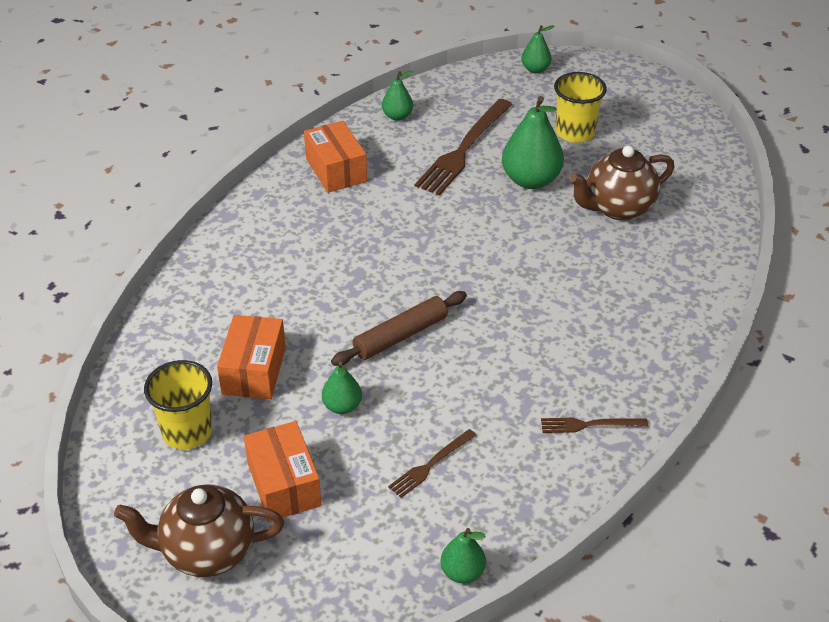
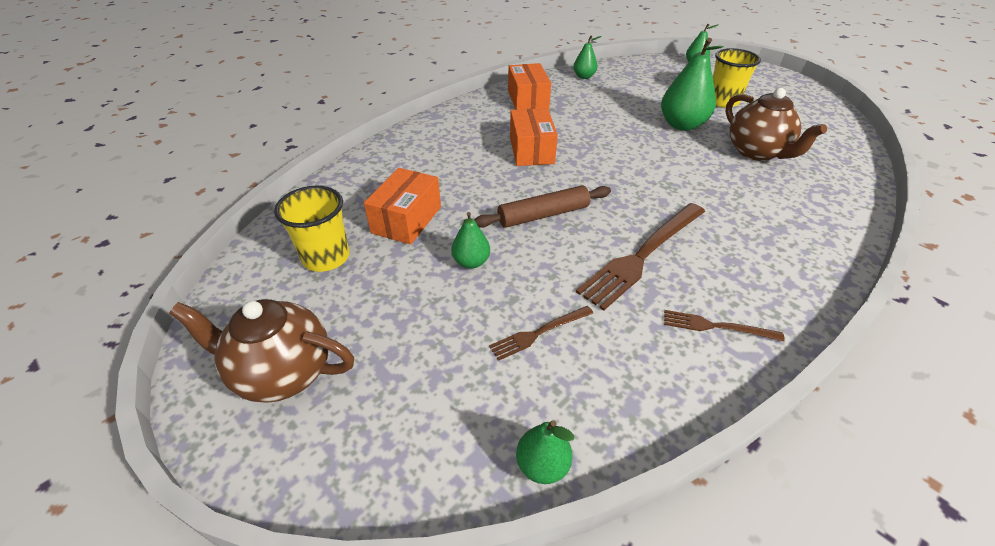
camera: 15 degrees right, 0 degrees up
orange box [244,421,322,522] -> orange box moved to [510,108,558,166]
brown fork [415,99,512,196] -> brown fork moved to [576,203,705,311]
brown teapot [569,145,674,220] -> brown teapot turned 105 degrees counterclockwise [725,88,827,161]

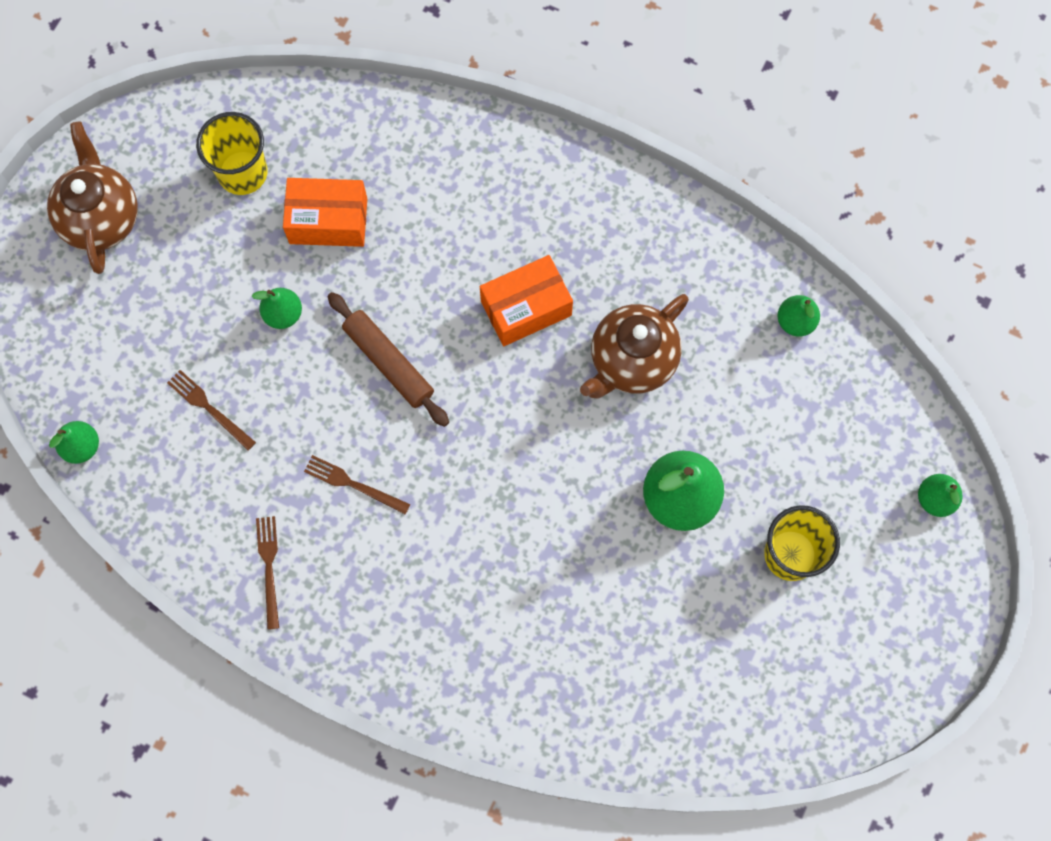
camera: 70 degrees right, 30 degrees up
orange box [508,63,551,110] -> none
brown fork [576,203,705,311] -> brown fork [304,455,411,515], size x0.51
brown teapot [725,88,827,161] -> brown teapot moved to [580,294,689,399]

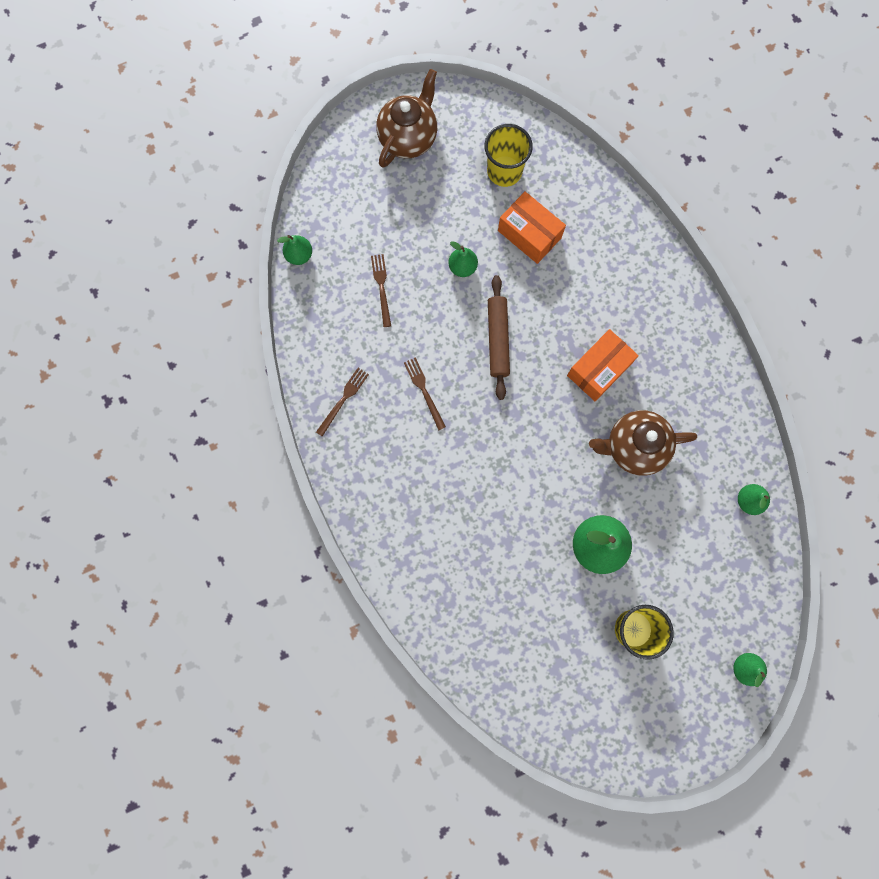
camera: 40 degrees right, 5 degrees up
orange box [480,255,573,346] -> orange box turned 60 degrees counterclockwise [567,329,639,401]

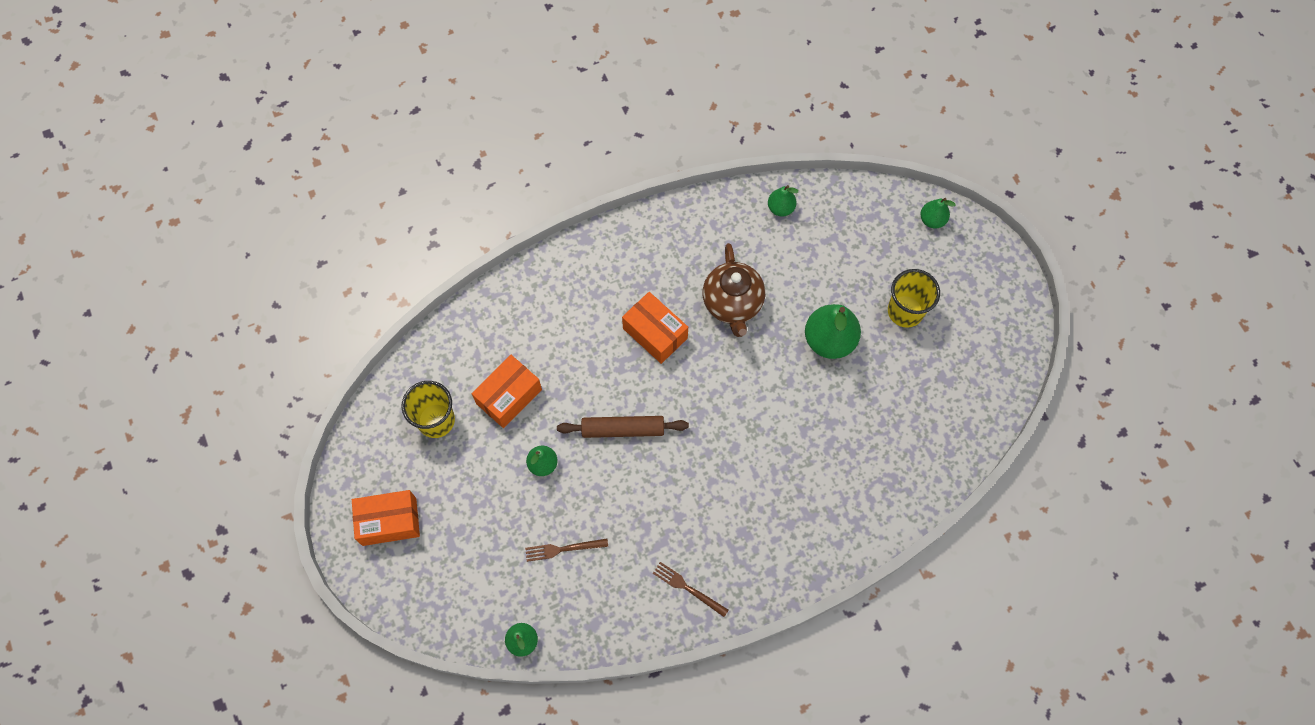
camera: 90 degrees left, 10 degrees down
brown teapot [376,69,437,168] -> orange box [352,490,420,546]
brown fork [404,357,446,430] -> none

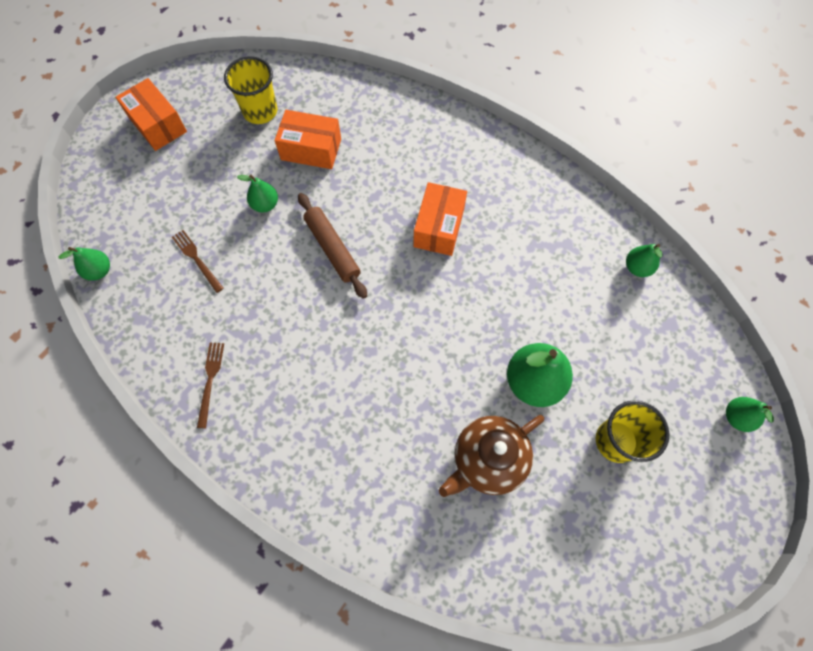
camera: 60 degrees right, 0 degrees up
brown teapot [703,243,765,337] -> brown teapot moved to [439,415,544,497]

